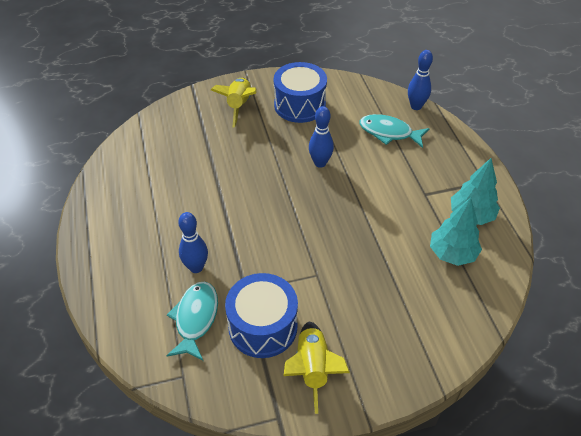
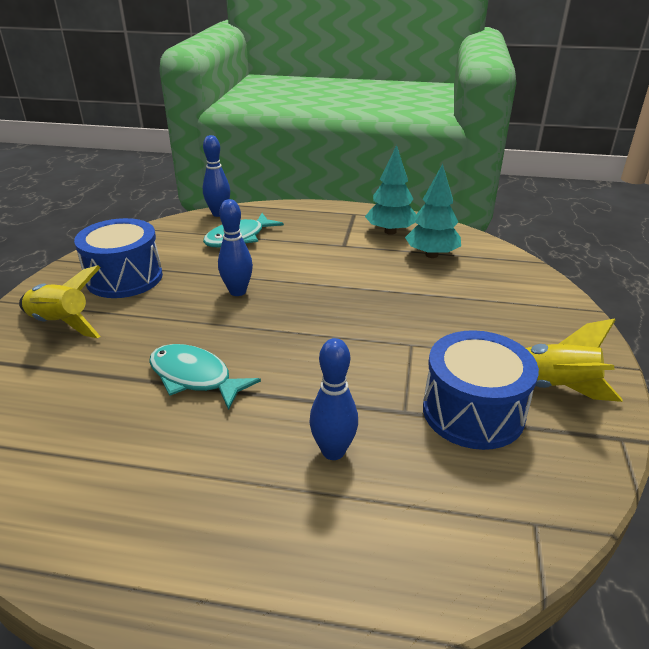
camera: 65 degrees left, 15 degrees down
turquoise fish [166,282,218,361] -> turquoise fish moved to [149,344,261,410]

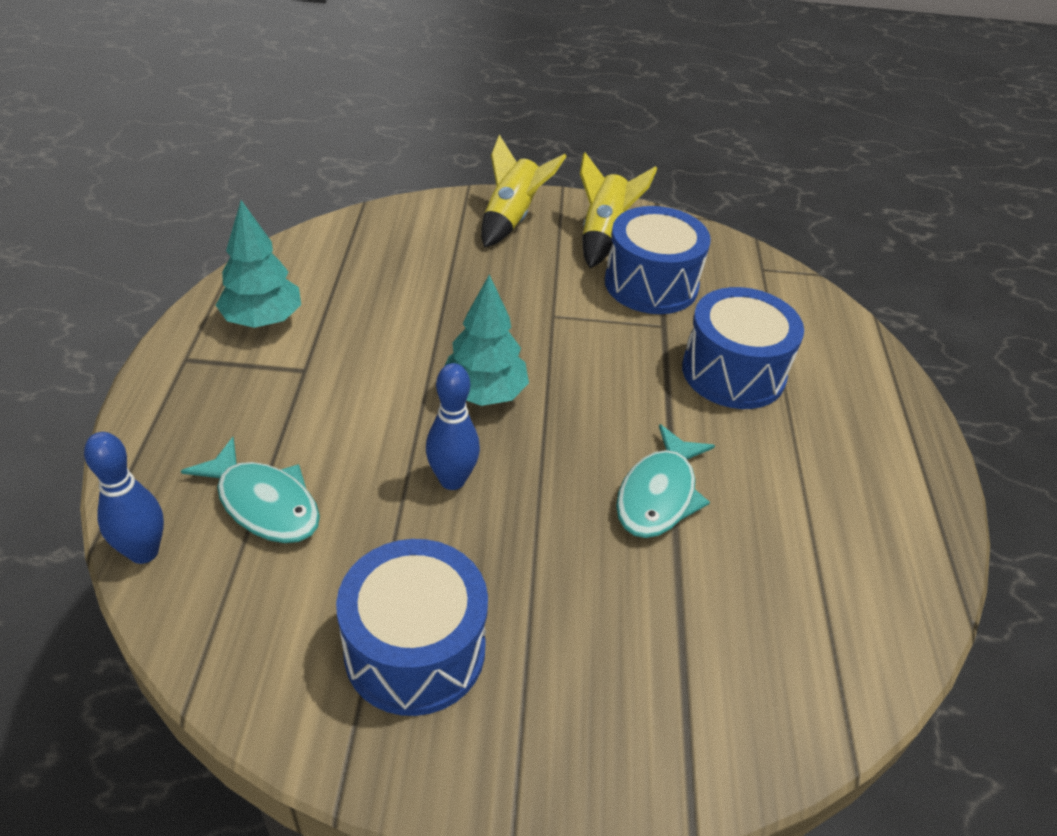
camera: 100 degrees left, 10 degrees up
yellow rocket [19,265,101,338] -> yellow rocket moved to [481,135,567,248]
blue bowling pin [309,338,358,460] -> blue drum [682,287,804,409]
turquoise tree [405,164,461,258] -> turquoise tree moved to [445,274,529,406]

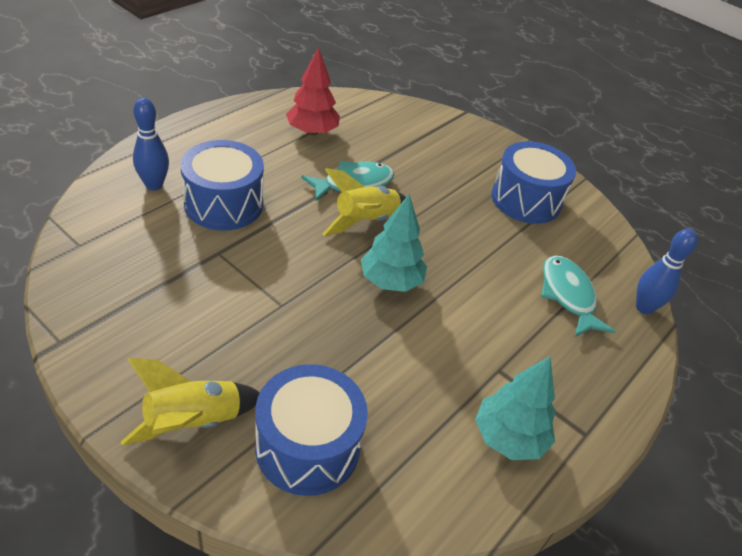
camera: 145 degrees left, 0 degrees up
blue bowling pin [426,363,480,490] -> blue bowling pin moved to [133,98,169,191]
yellow rocket [580,152,657,268] -> yellow rocket moved to [323,168,406,236]
blue drum [605,206,711,314] -> blue drum moved to [255,364,368,496]
none -> red tree [286,47,340,136]

